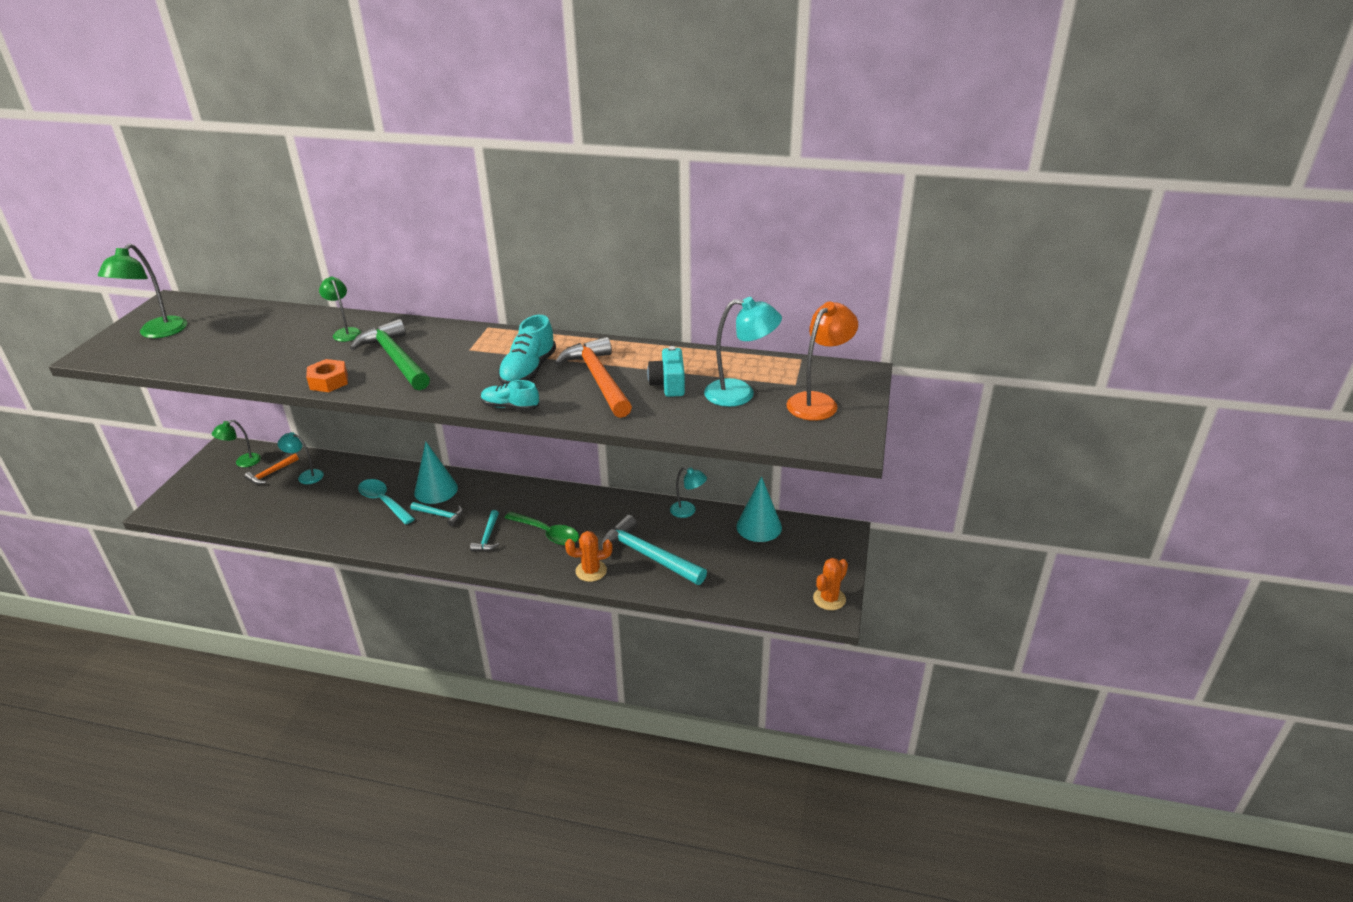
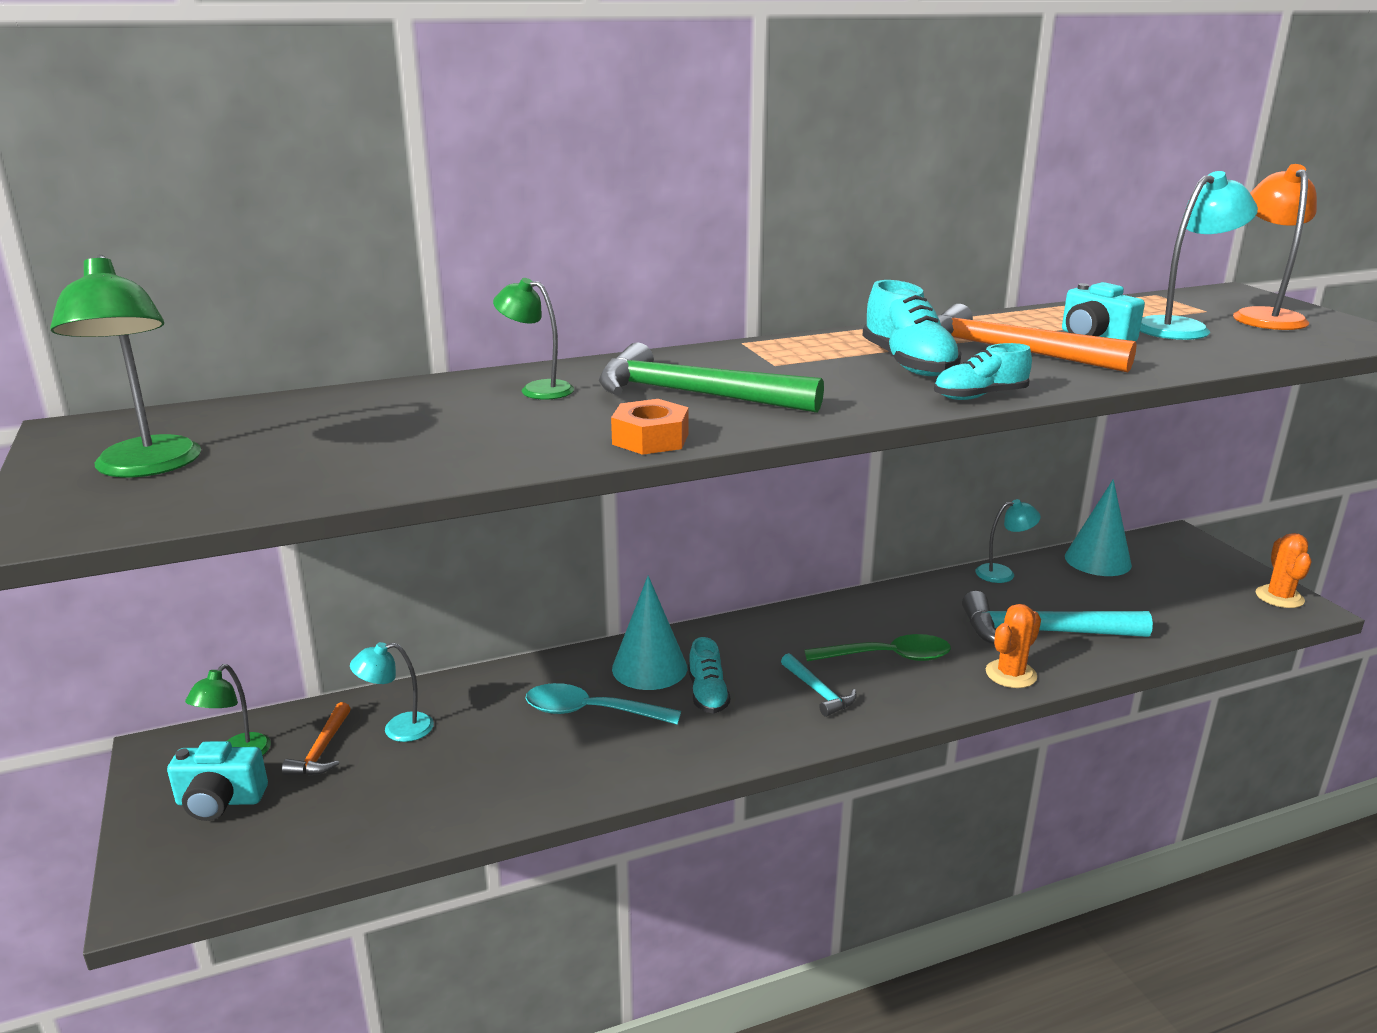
camera: 35 degrees left, 10 degrees down
turquoise hammer [410,502,463,526] -> turquoise shoe [688,637,730,714]
none -> turquoise camera [167,741,268,821]

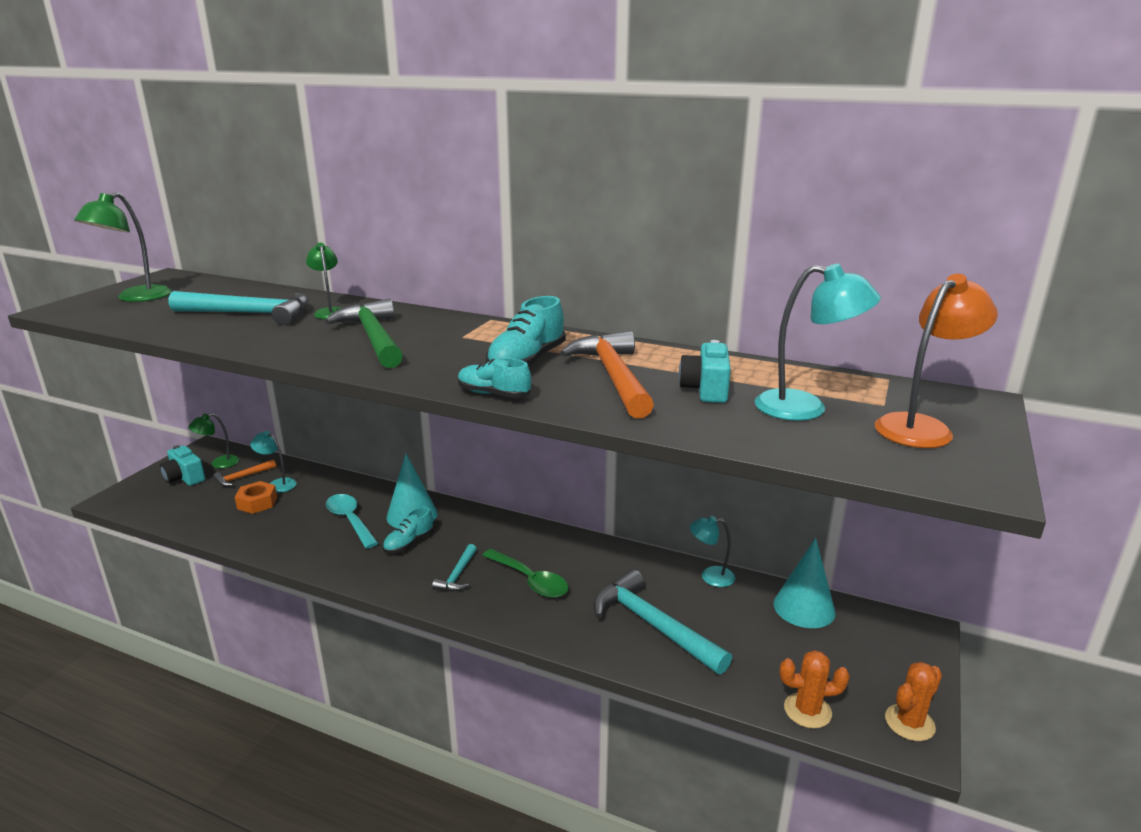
camera: 45 degrees right, 0 degrees up
orange nut [611,399,689,455] -> orange nut moved to [235,481,277,514]
turquoise lamp [975,499,1041,583] -> turquoise lamp turned 150 degrees clockwise [690,516,735,587]
orange cactus [986,604,1041,688] -> orange cactus moved to [780,650,850,728]
none -> turquoise hammer [168,291,309,325]

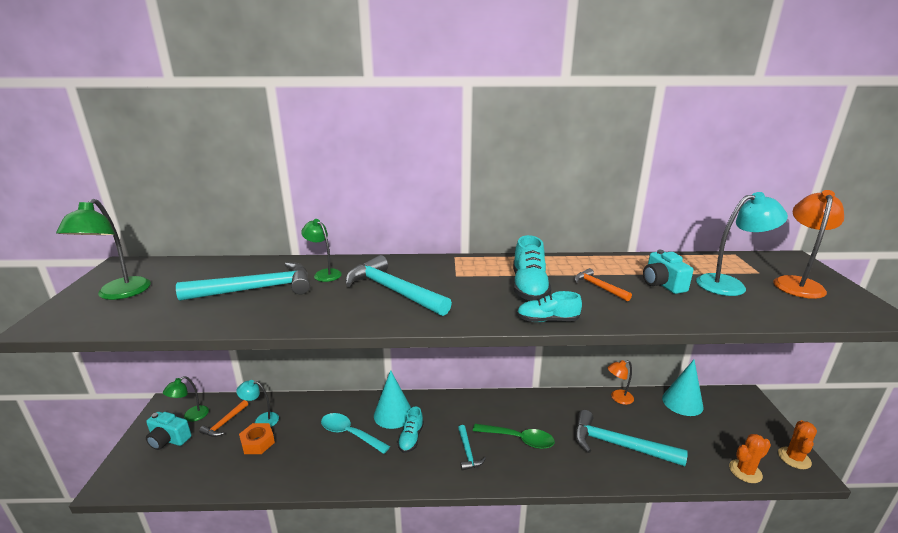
camera: 25 degrees left, 0 degrees up
green hammer [325,298,403,368] -> turquoise hammer [345,255,452,316]
orange hammer [561,331,654,418] -> orange hammer [574,268,632,301], size x0.50
turquoise lamp [690,516,735,587] -> orange lamp [607,360,634,405]

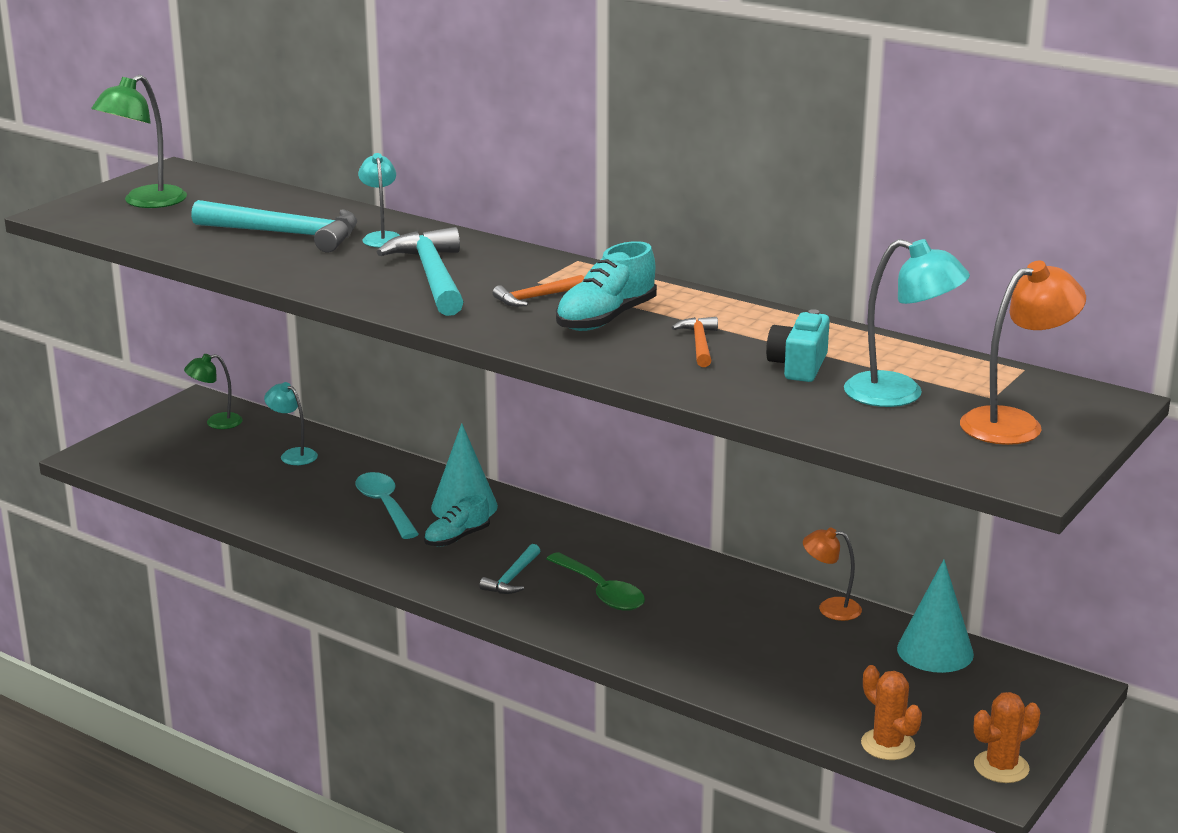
camera: 35 degrees right, 0 degrees up
turquoise camera [146,412,191,450] -> none
orange hammer [199,400,248,437] -> orange hammer moved to [493,275,584,307]
orange nut [239,423,275,454] -> none
green lamp [301,219,342,282] -> turquoise lamp [358,153,400,248]
turquoise shoe [517,291,582,322] -> none
turquoise hammer [575,410,688,466] -> none
orange cactus [729,434,771,483] -> orange cactus turned 45 degrees clockwise [861,665,922,760]

